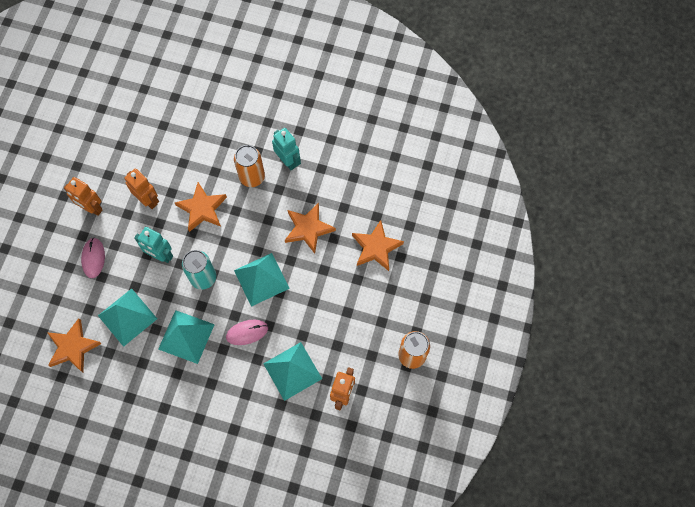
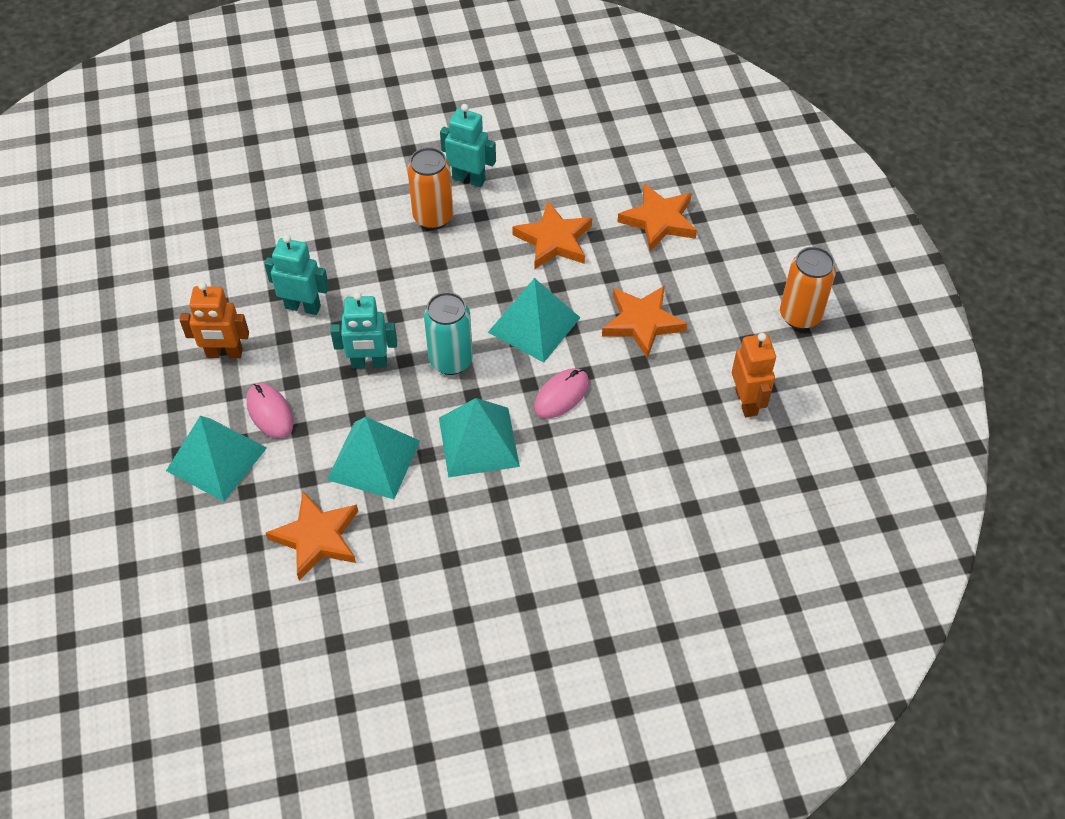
camera: 30 degrees left, 15 degrees down
orange robot [125,168,159,209] -> turquoise robot [264,235,329,315]
orange star [175,182,227,232] -> orange star moved to [602,285,687,359]
turquoise pyramid [263,342,322,401] -> turquoise pyramid moved to [166,416,267,502]

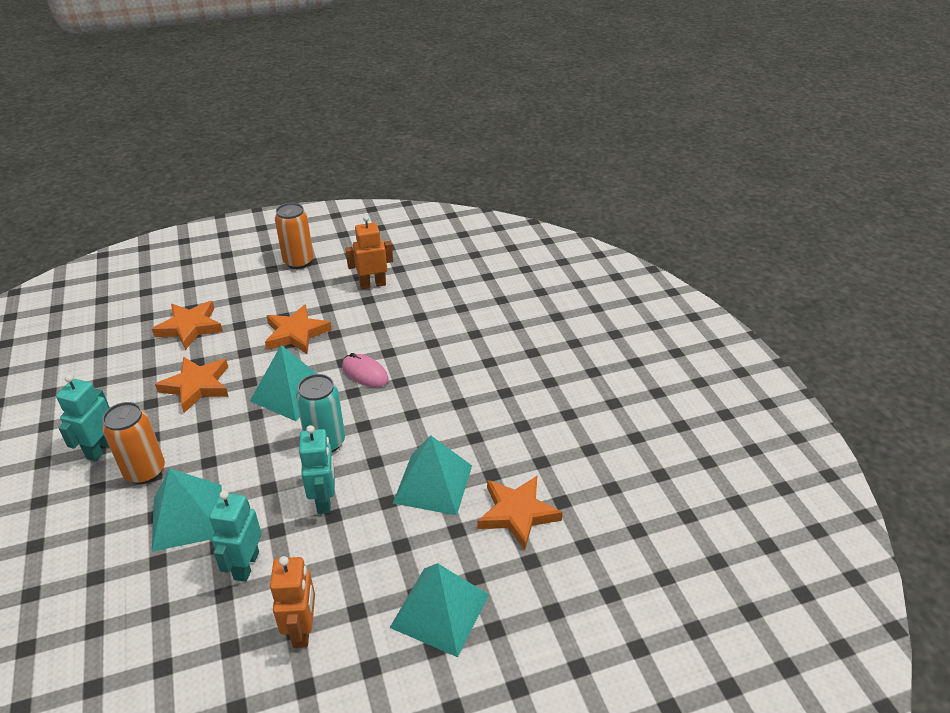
camera: 95 degrees left, 15 degrees down
pink mouse [246,383,294,439] -> none
turquoise pyramid [439,398,520,477] -> turquoise pyramid moved to [152,468,222,552]

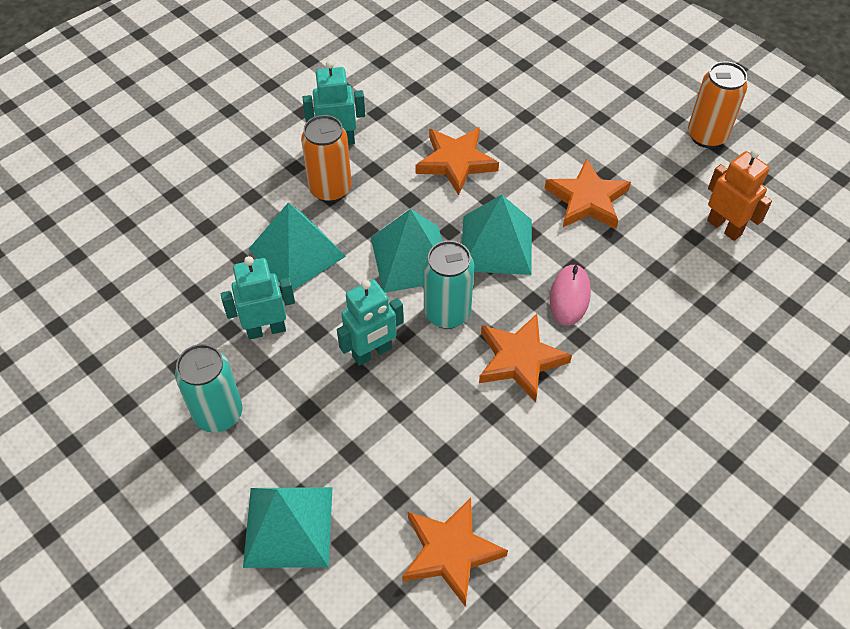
camera: 65 degrees right, 15 degrees up
orange star [152,301,223,350] -> orange star moved to [479,314,572,403]
orange robot [270,556,315,648] -> turquoise can [175,344,242,433]
turquoise pyramid [393,435,472,515] -> turquoise pyramid moved to [371,209,442,293]

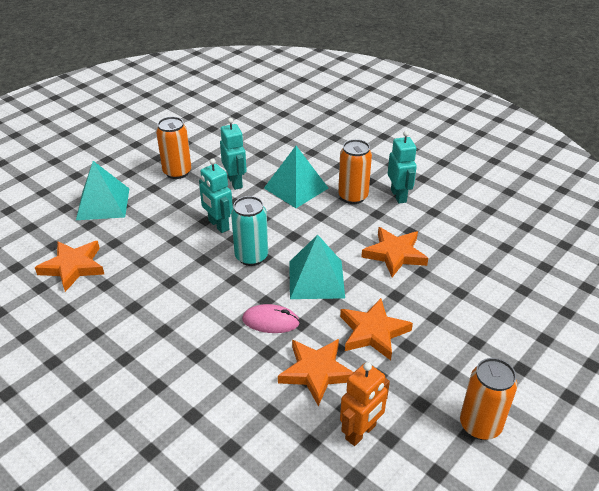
camera: 85 degrees right, 15 degrees down
turquoise can [175,344,242,433] -> orange can [156,117,192,179]
turquoise pyramid [371,209,442,293] -> none
orange star [479,314,572,403] -> orange star moved to [278,339,354,406]

